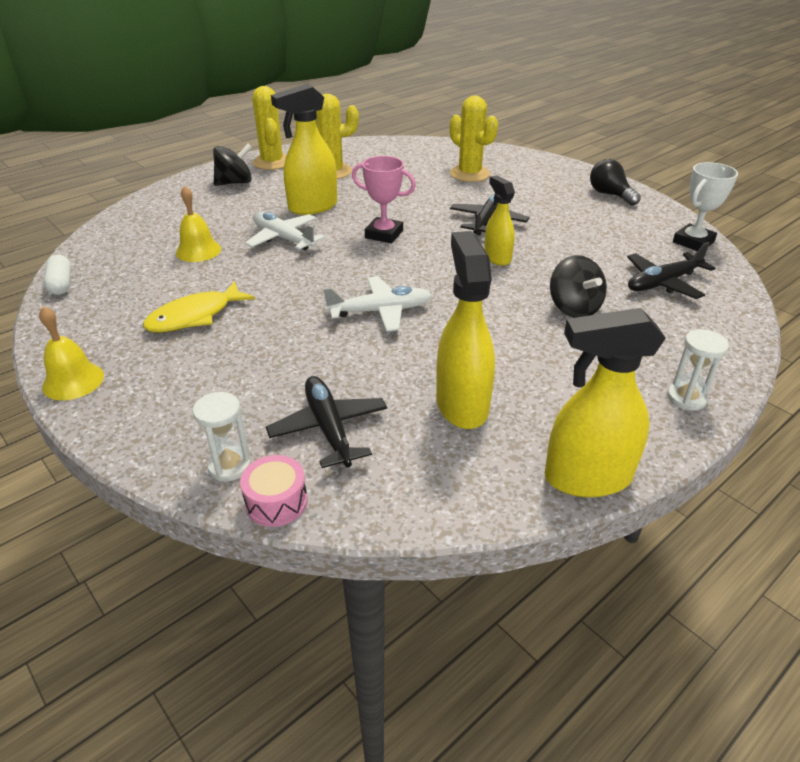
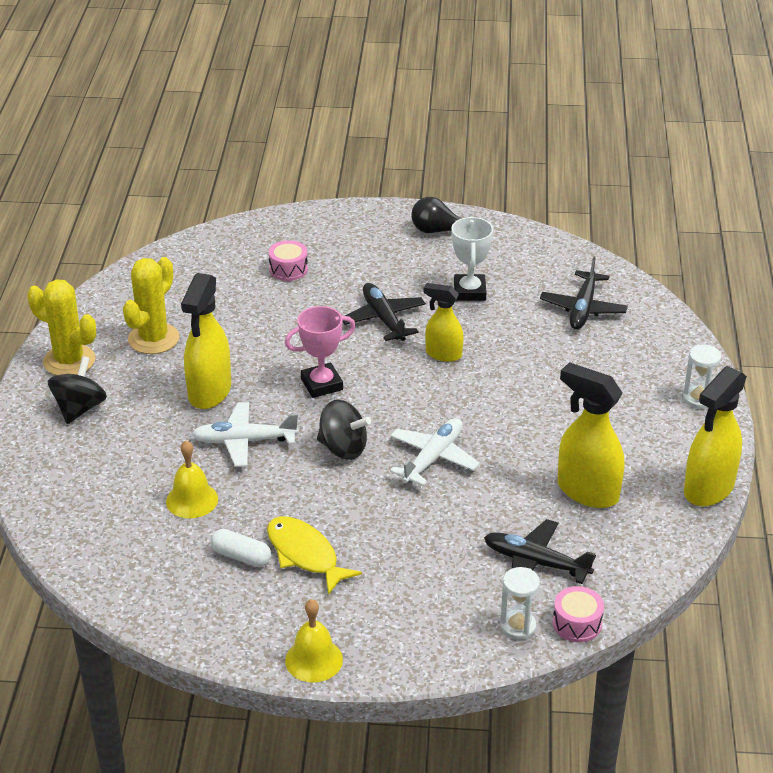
camera: 45 degrees left, 0 degrees up
white capsule [44,255,71,295] -> white capsule moved to [210,529,271,567]
yellow fish [143,281,255,332] -> yellow fish turned 135 degrees clockwise [267,516,362,595]
yellow cactus [450,95,498,182] -> pink drum [269,240,308,281]
black spinning top [550,255,607,318] -> black spinning top moved to [317,400,371,460]
white trophy [673,162,738,251] -> white trophy moved to [451,217,493,301]

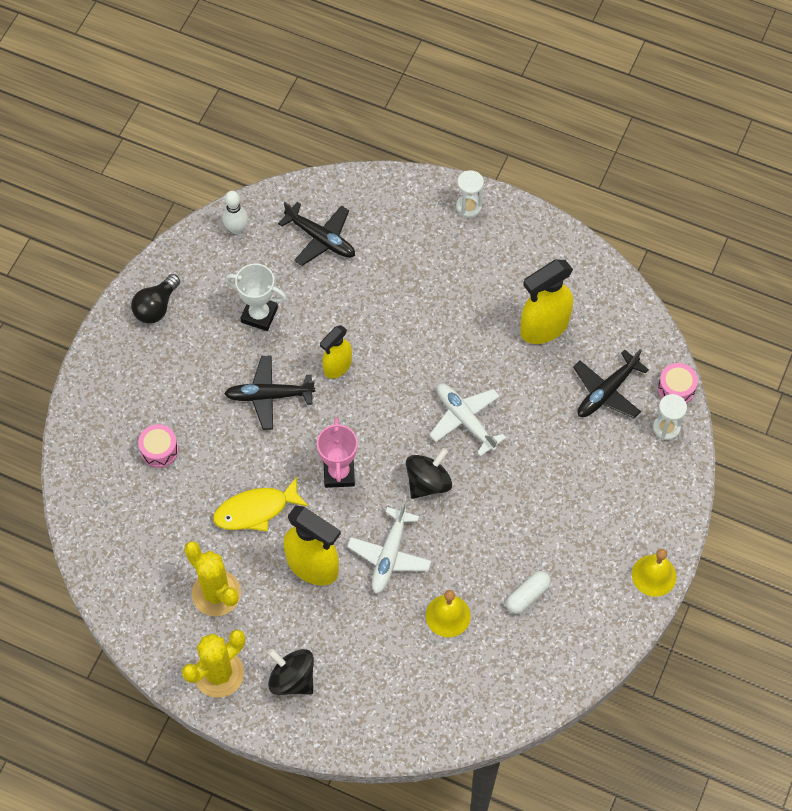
camera: 70 degrees left, 25 degrees up
yellow fish [267,516,362,595] -> yellow fish moved to [213,477,309,532]
yellow spray bottle [684,366,747,506] -> none
none -> white bowling pin [222,191,248,234]

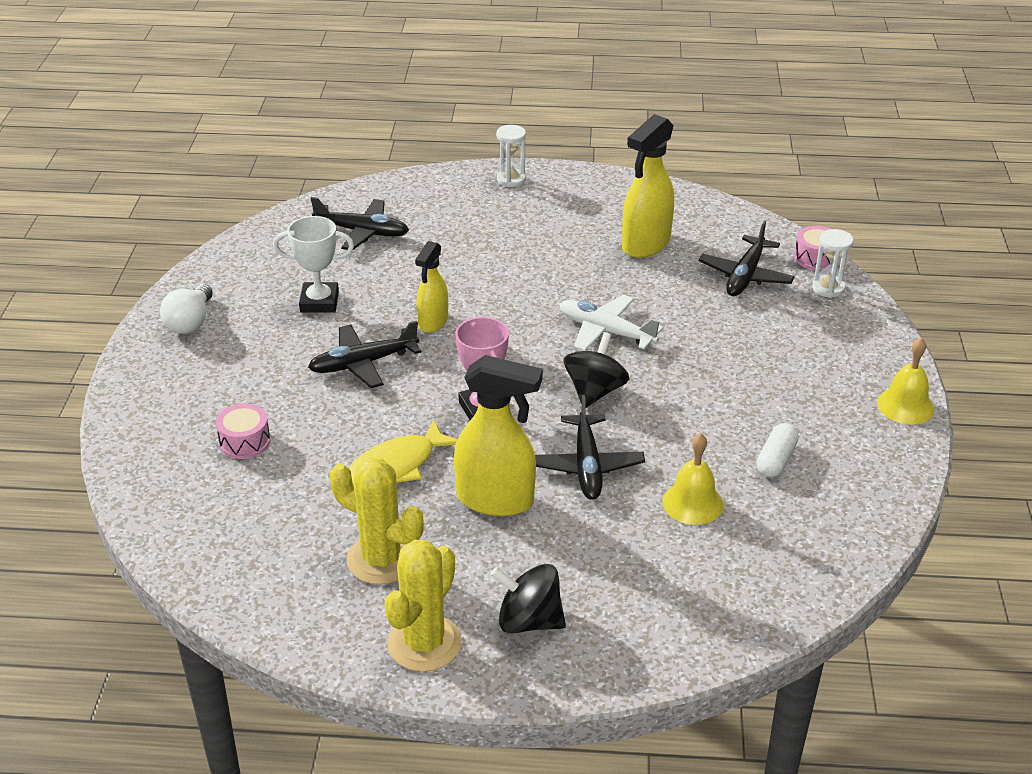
camera: 20 degrees left, 25 degrees down
black light bulb [131,274,180,324] -> white light bulb [160,284,213,334]
white bowling pin [222,191,248,234] -> none
white plane [347,501,432,594] -> black plane [535,395,645,500]

